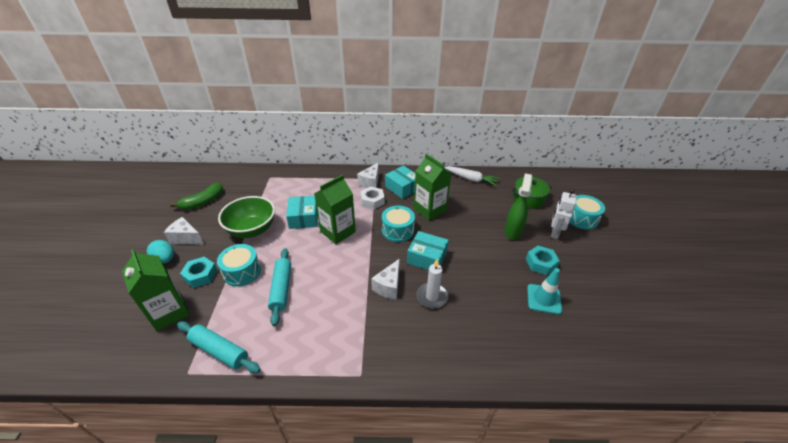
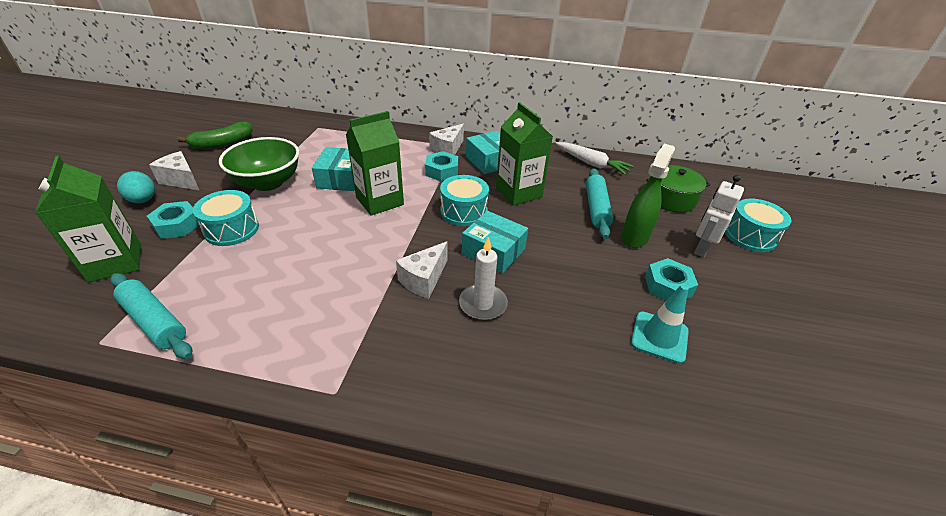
camera: 10 degrees right, 0 degrees up
turquoise rolling pin [268,248,291,326] -> turquoise rolling pin moved to [586,168,613,239]
white nut [360,186,385,209] -> turquoise nut [425,151,458,181]

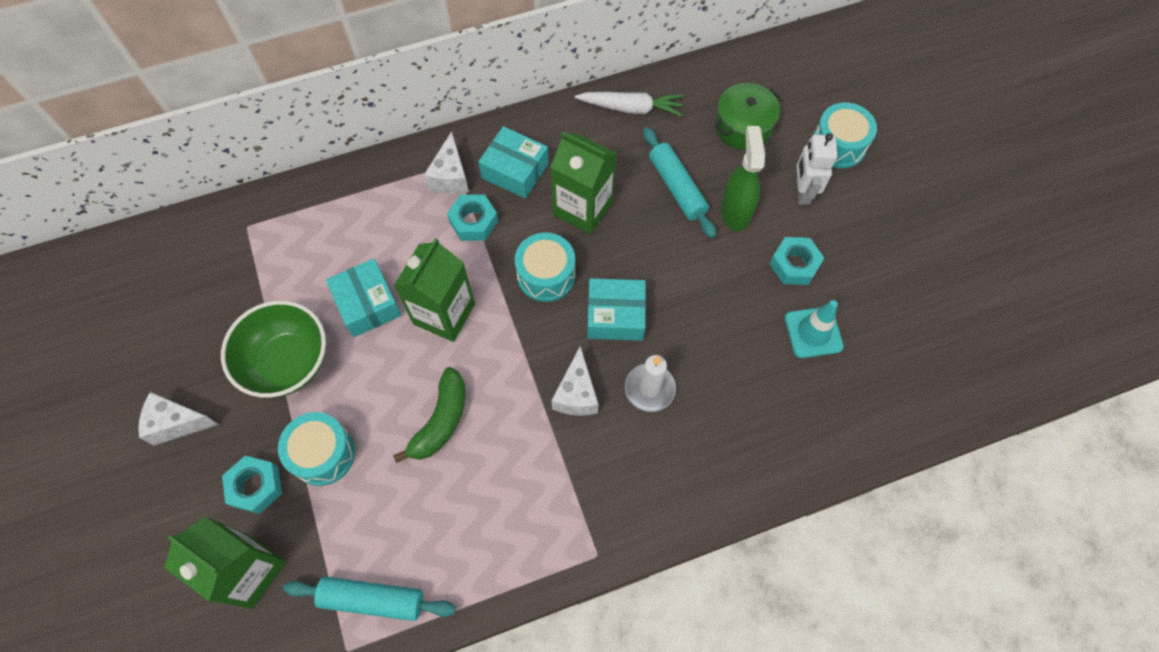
camera: 30 degrees left, 25 degrees up
turquoise egg [117,171,155,203] -> none
green banana [177,122,253,149] -> green banana moved to [393,367,466,463]

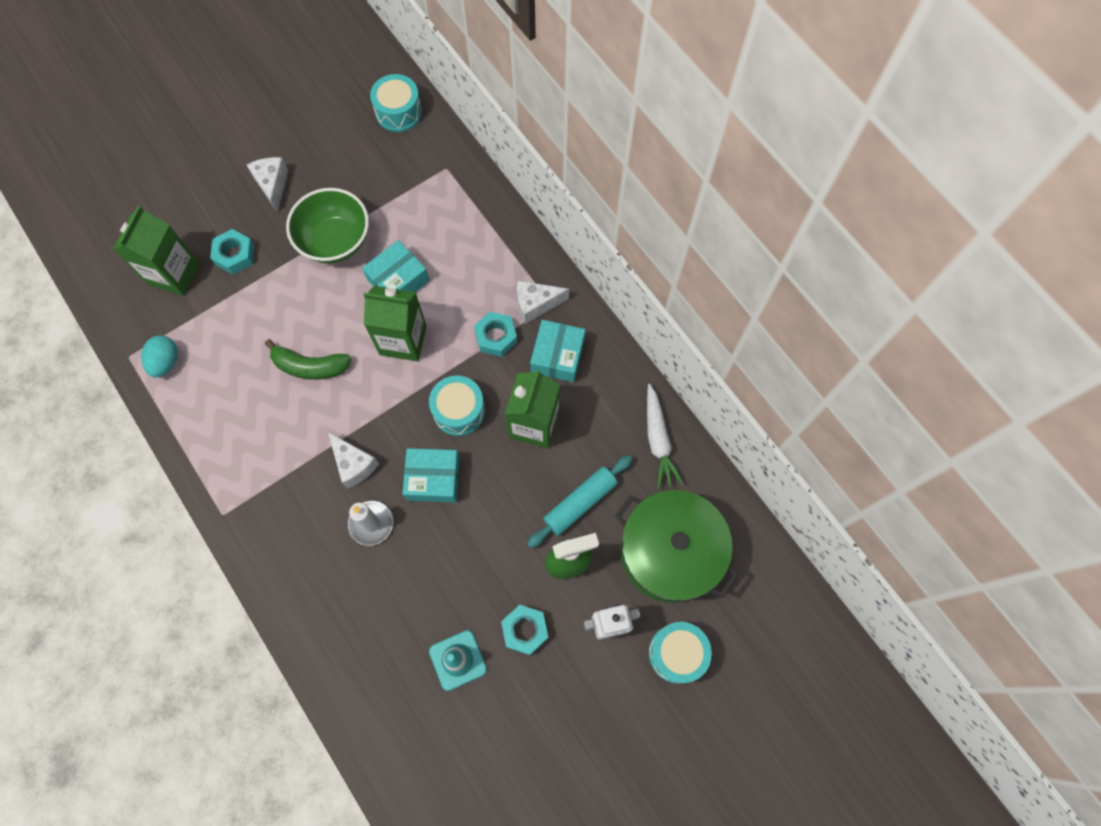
camera: 75 degrees right, 5 degrees up
turquoise drum [278,412,355,486] -> turquoise drum moved to [370,74,422,132]
turquoise rolling pin [283,577,456,621] -> turquoise egg [141,335,178,377]
white cheese [551,346,599,416] -> white cheese turned 120 degrees counterclockwise [328,432,379,488]
turquoise box [587,278,646,341] -> turquoise box turned 75 degrees counterclockwise [402,448,460,502]
green pot [715,83,781,150] -> green pot [615,490,738,603], size x1.69

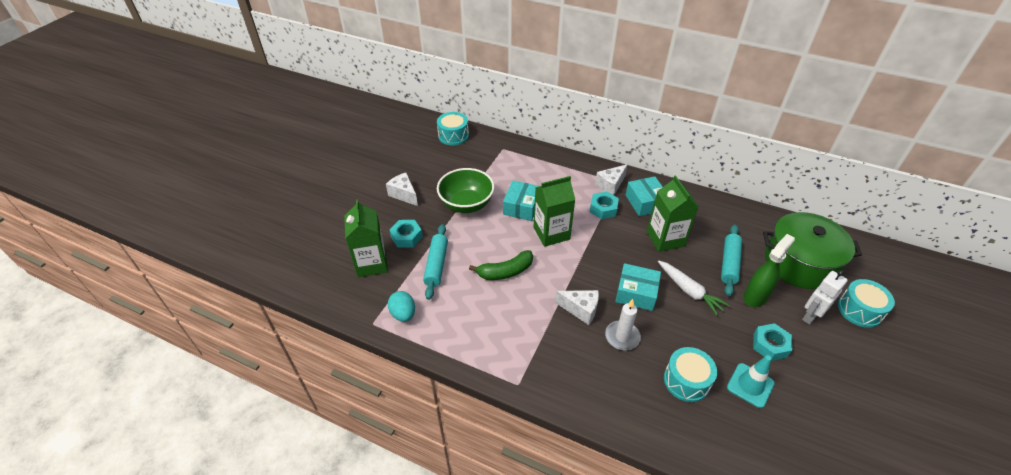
camera: 30 degrees left, 25 degrees down
turquoise box [402,448,460,502] -> turquoise box turned 45 degrees clockwise [615,263,661,311]
turquoise drum [429,376,485,436] -> turquoise drum moved to [664,347,717,402]
white carrot [647,384,684,489] -> white carrot moved to [658,260,729,316]
none -> turquoise rolling pin [423,224,448,300]

